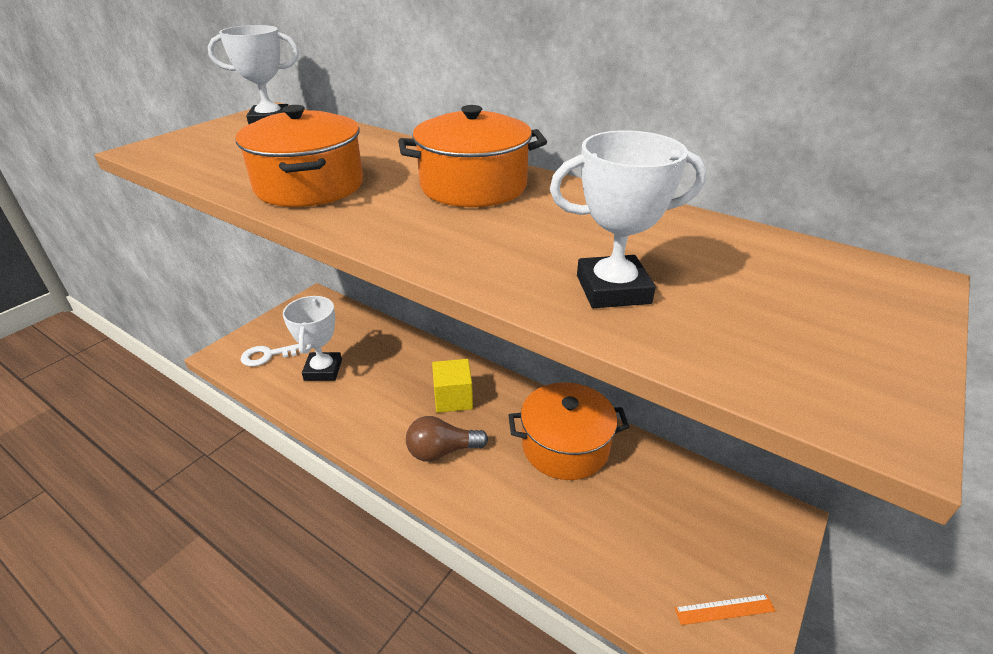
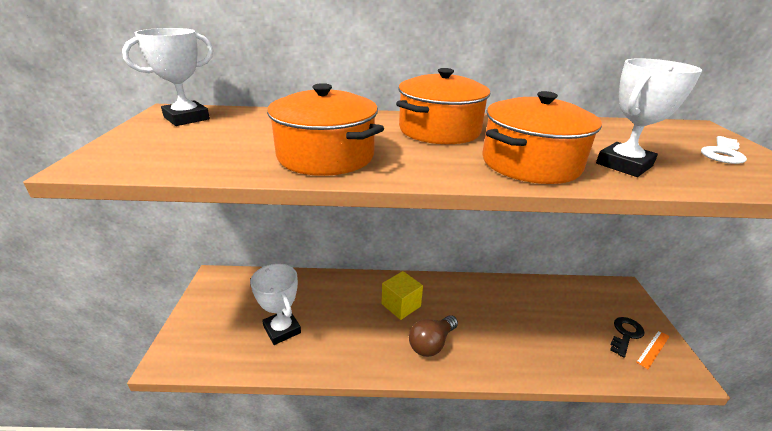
camera: 35 degrees left, 5 degrees down
white key [241,344,302,366] -> white key moved to [701,136,747,164]
orange pot [508,382,629,480] -> orange pot moved to [483,91,602,184]
none -> black key [610,317,645,358]

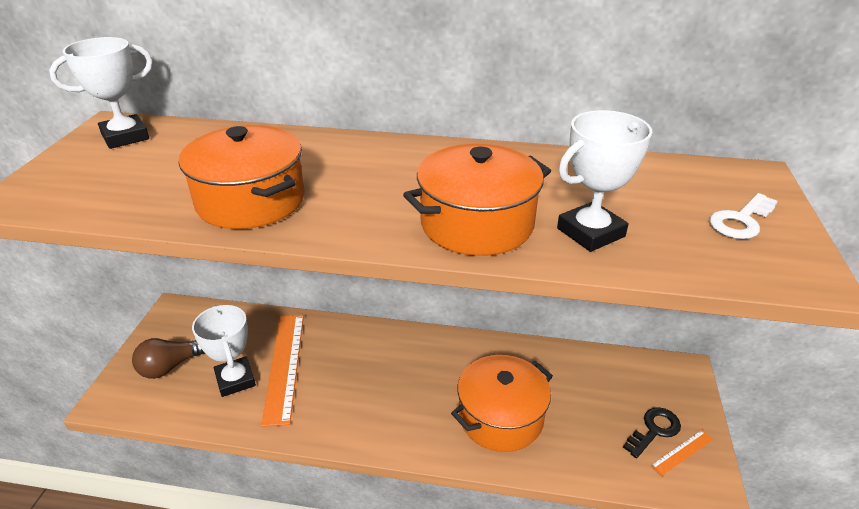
camera: 10 degrees right, 5 degrees up
yellow cube [382,271,423,320] -> none
orange pot [396,68,490,144] -> orange pot moved to [451,355,553,452]
brown light bulb [409,315,458,357] -> brown light bulb moved to [132,338,205,379]
none -> orange ruler [261,315,304,427]

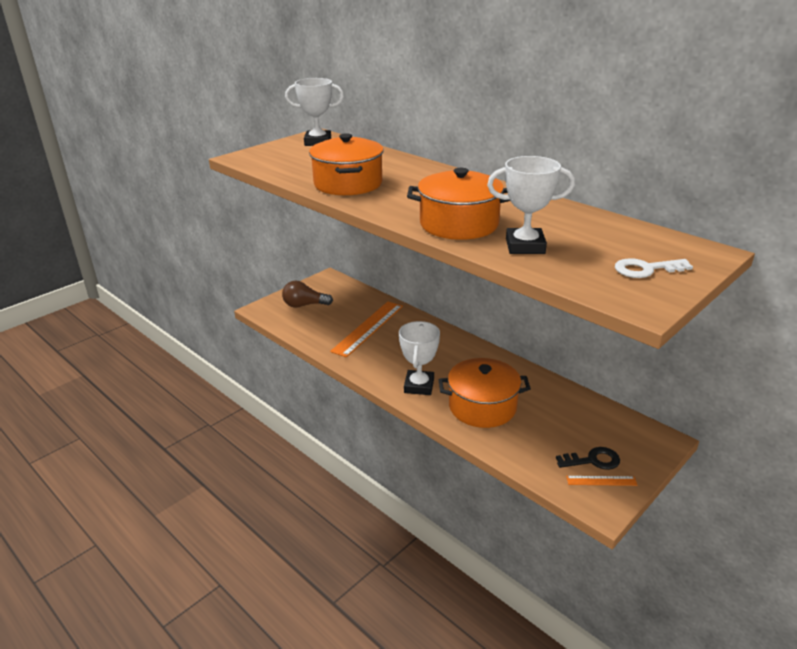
camera: 35 degrees right, 5 degrees down
white trophy [192,305,256,397] -> white trophy moved to [399,321,440,395]

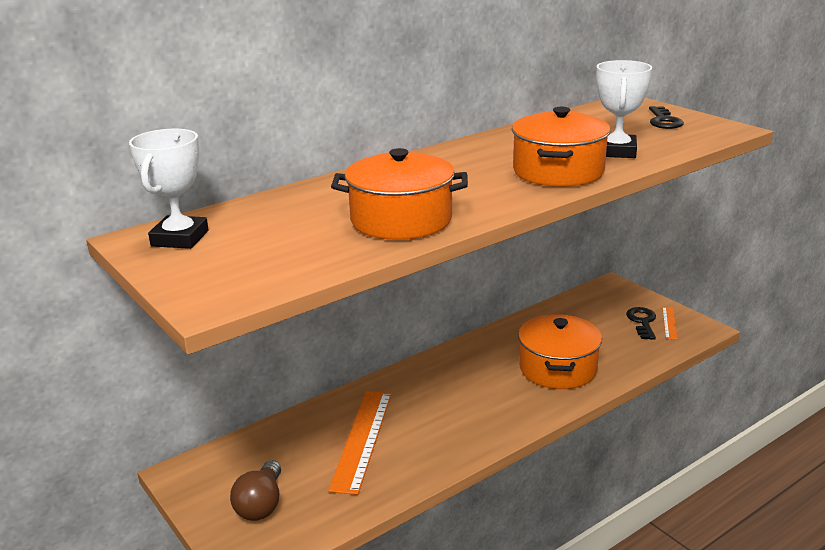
camera: 80 degrees left, 5 degrees down
orange ruler [330,302,403,357] -> orange ruler turned 60 degrees clockwise [328,391,392,495]
white trophy [399,321,440,395] -> none
white key [615,258,693,278] -> black key [649,106,684,129]

